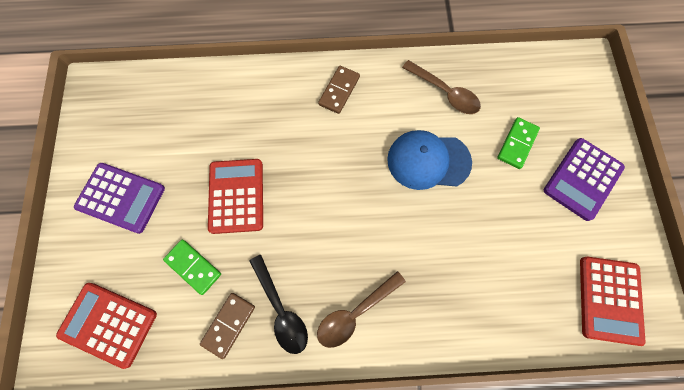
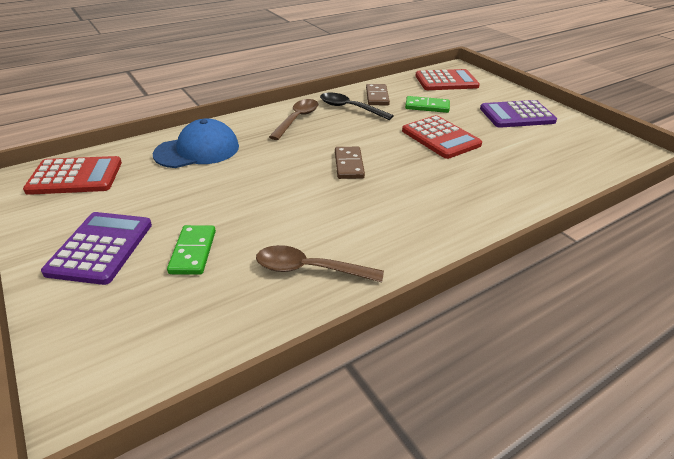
camera: 150 degrees right, 35 degrees down
brown domino [318,66,360,114] -> brown domino moved to [335,147,365,179]
blue cap [387,130,472,190] -> blue cap moved to [153,118,239,168]
red calculator [580,257,646,346] -> red calculator turned 105 degrees clockwise [23,156,122,195]

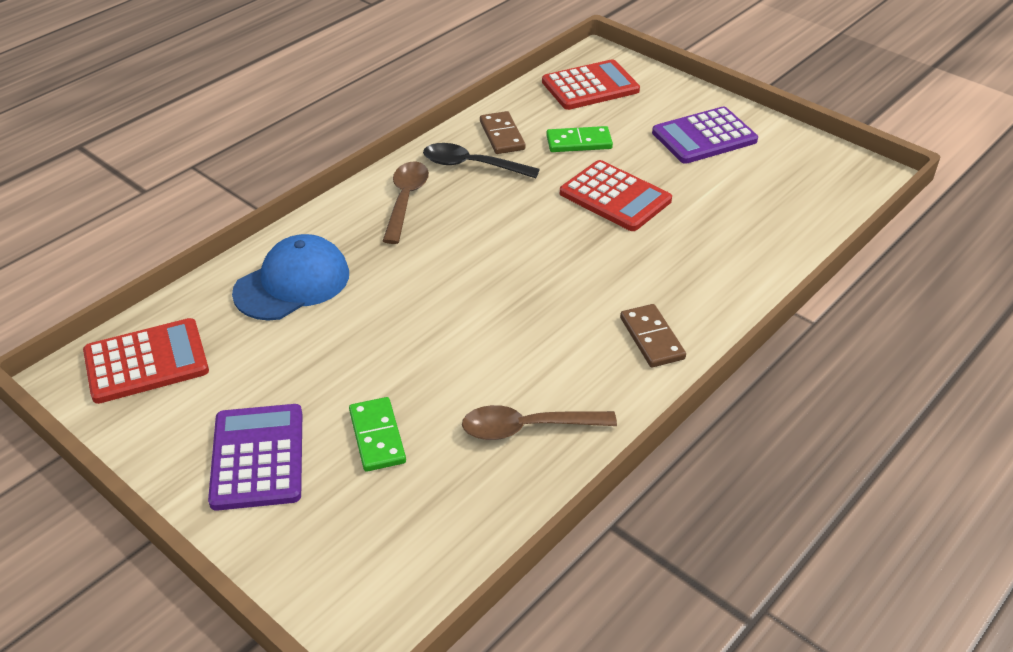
camera: 15 degrees left, 5 degrees up
brown domino [335,147,365,179] -> brown domino moved to [620,304,686,367]

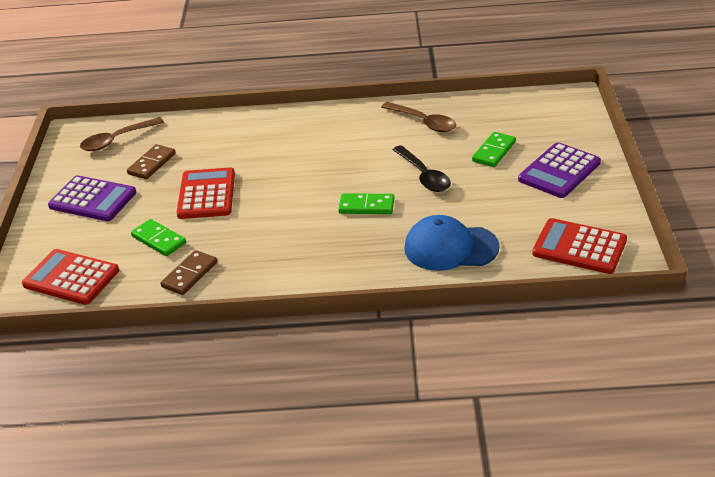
camera: 130 degrees left, 5 degrees down
brown spoon [383,161,429,244] -> brown spoon moved to [80,117,164,151]
black spoon [423,143,540,178] -> black spoon moved to [392,145,451,192]
brown domino [620,304,686,367] -> brown domino moved to [127,144,176,179]
none -> green domino [338,193,394,214]

